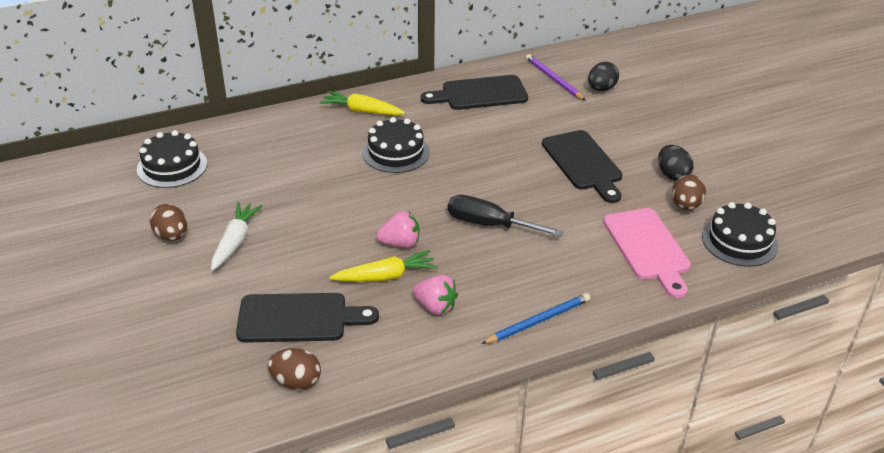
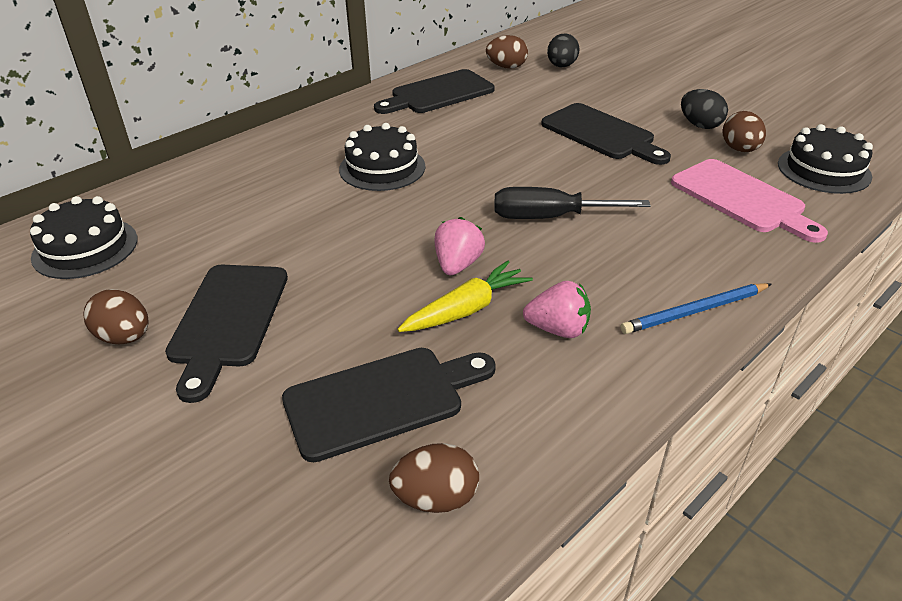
camera: 20 degrees left, 0 degrees up
white carrot [211,202,262,271] -> black cutting board [165,265,288,403]
yellow carrot [320,91,405,115] -> none
pink strawberry [376,211,419,248] -> pink strawberry turned 45 degrees counterclockwise [434,217,485,275]
blue pencil [481,293,590,344] -> blue pencil turned 150 degrees counterclockwise [621,283,772,334]
purple pencil [526,54,586,101] -> brown egg [486,35,528,69]

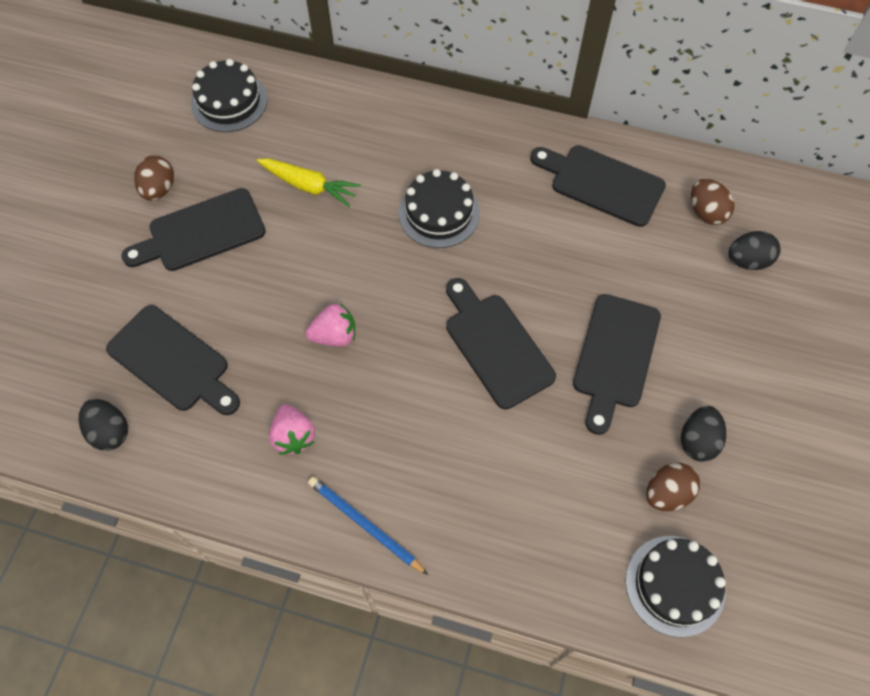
camera: 60 degrees right, 25 degrees up
brown egg [389,443,479,513] -> black egg [79,399,128,451]
yellow carrot [397,261,533,332] -> yellow carrot moved to [257,158,361,207]
black screwdriver [495,187,651,219] -> none
pink cutting board [671,159,828,243] -> none
none -> black cutting board [446,278,556,409]

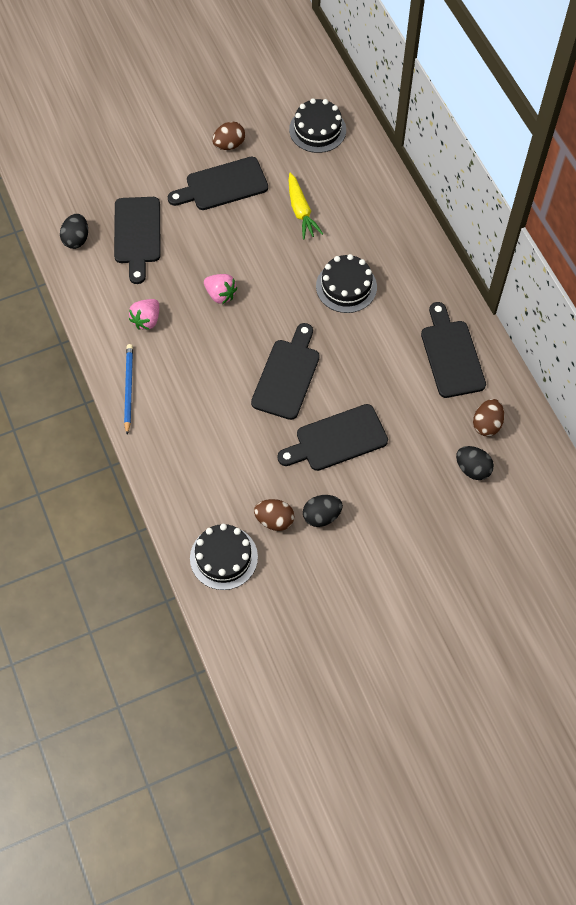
camera: 50 degrees right, 0 degrees up
black cutting board [121,188,266,271] -> black cutting board turned 45 degrees counterclockwise [168,157,268,210]

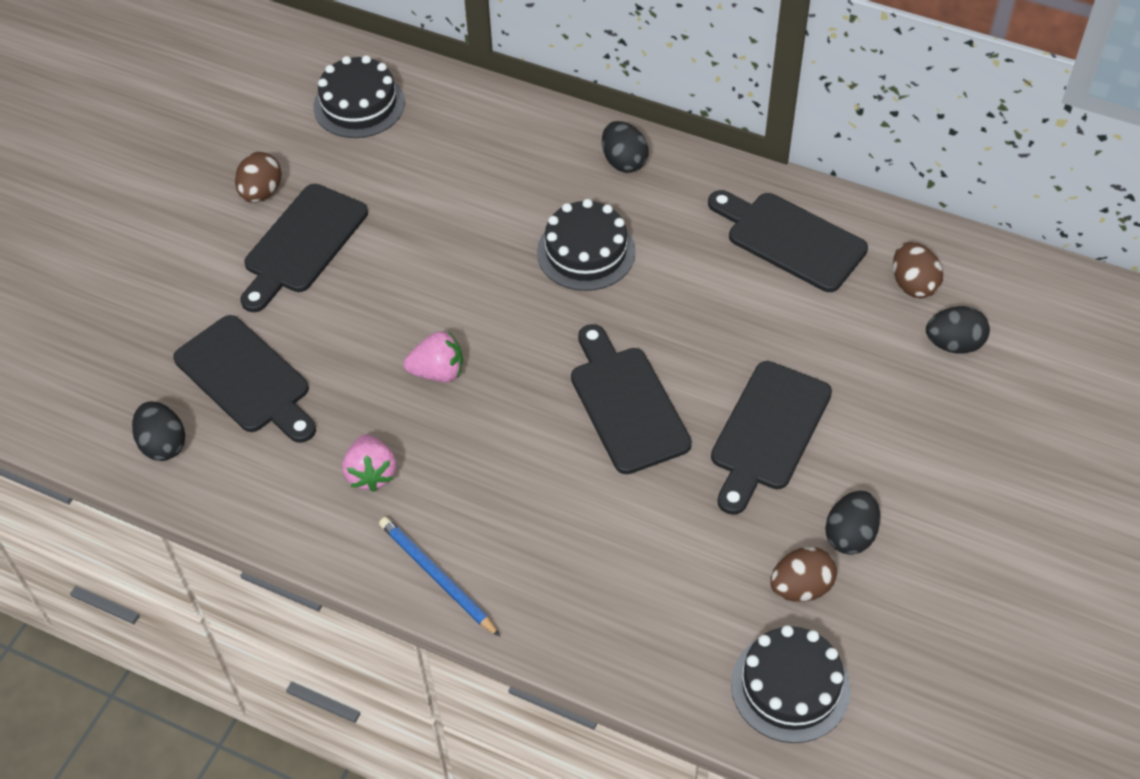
camera: 40 degrees left, 10 degrees down
yellow carrot [289,173,323,240] -> none
none -> black egg [602,121,648,173]

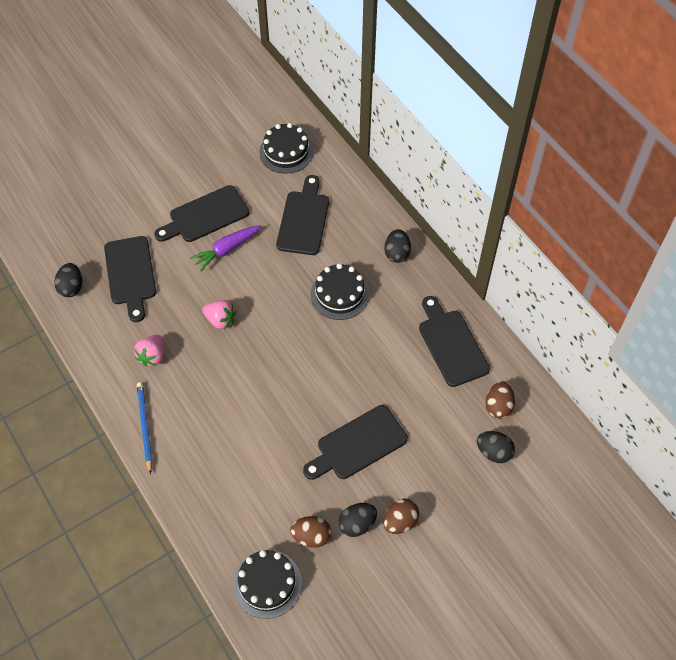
camera: 30 degrees right, 5 degrees up
brown egg [235,152,282,203] -> brown egg moved to [383,499,419,534]
black cutting board [571,324,692,474] -> black cutting board moved to [276,175,329,255]
none -> purple carrot [190,225,261,271]

